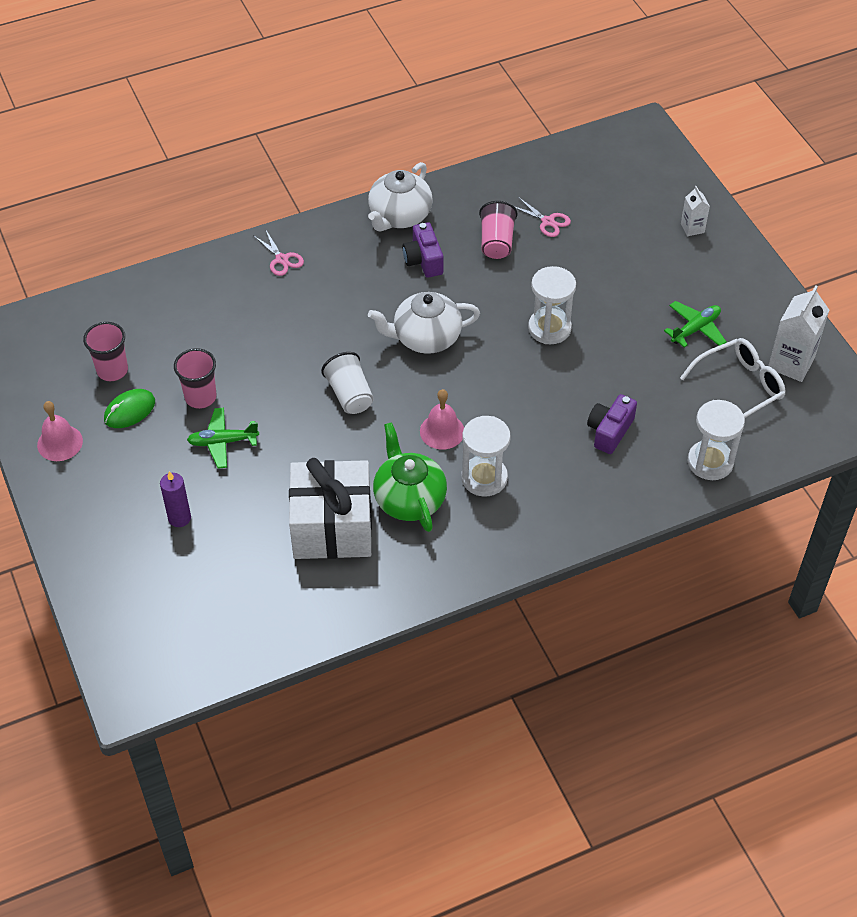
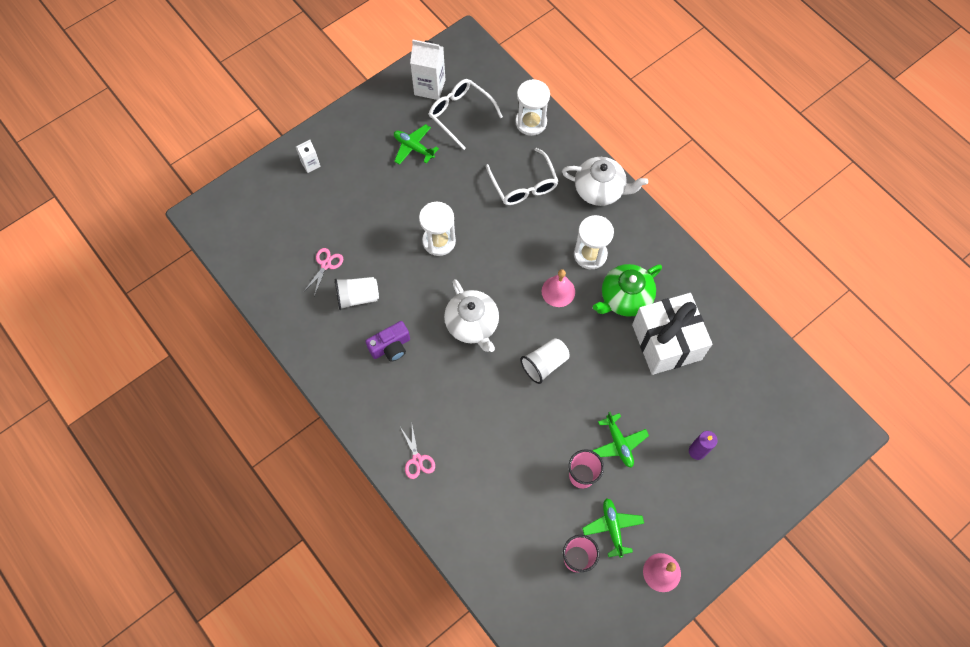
camera: 105 degrees left, 15 degrees up
green mouse [104,389,155,428] -> green plane [582,498,644,558]
pink scissors [253,229,304,276] -> pink scissors turned 120 degrees clockwise [400,425,435,479]
white teapot [368,162,433,232] -> white teapot moved to [562,157,648,206]
pink cup [479,201,518,259] -> white cup [335,277,379,310]
purple camera [587,394,637,454] -> white glasses [486,148,558,205]

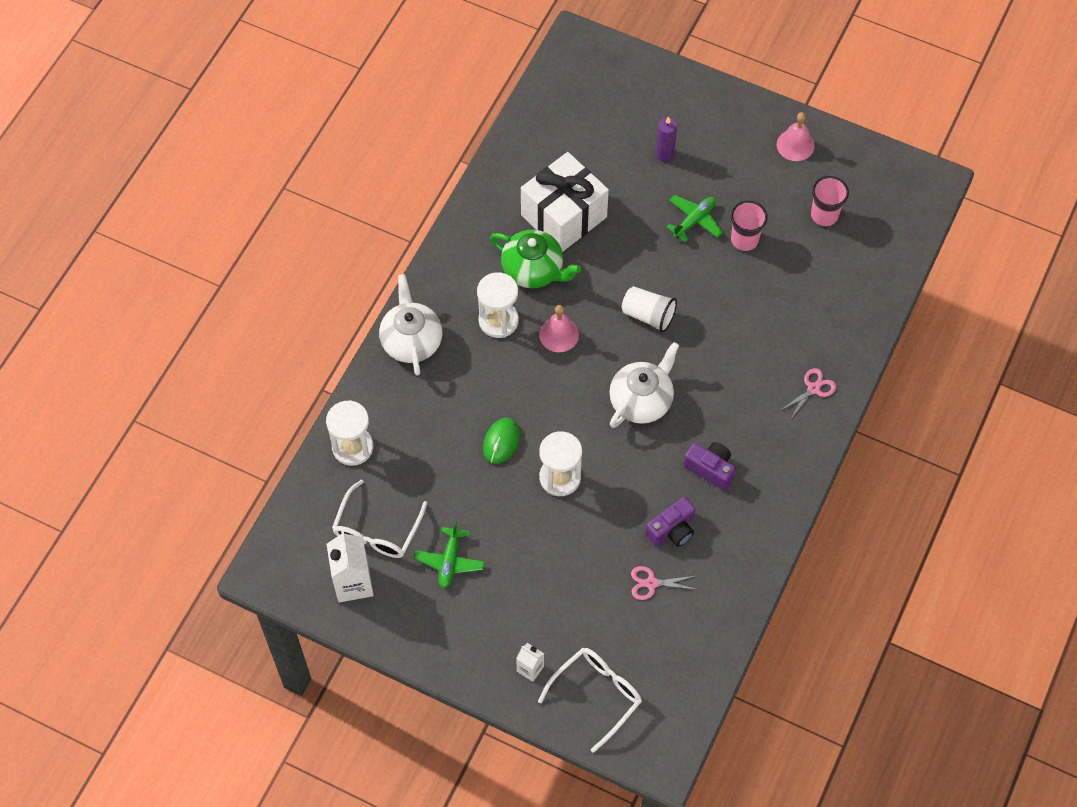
camera: 115 degrees left, 5 degrees down
white cup [335,277,379,310] -> purple camera [645,497,696,547]
white glasses [486,148,558,205] -> white glasses moved to [538,648,642,753]
green plane [582,498,644,558] -> none
none -> green mouse [483,418,520,464]

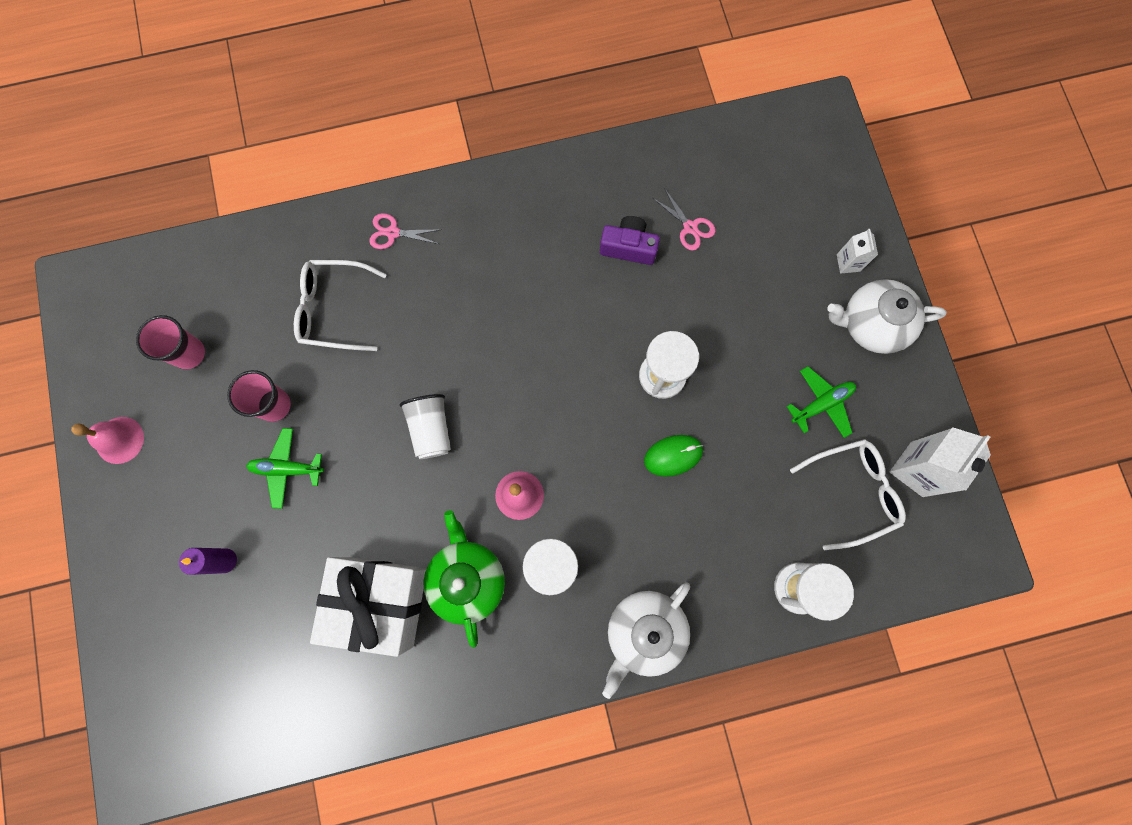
camera: 130 degrees left, 15 degrees up
white glasses [538,648,642,753] -> white glasses moved to [294,260,387,351]
white teapot [609,342,679,428] -> white teapot moved to [827,279,947,354]
purple camera [683,442,736,490] -> none

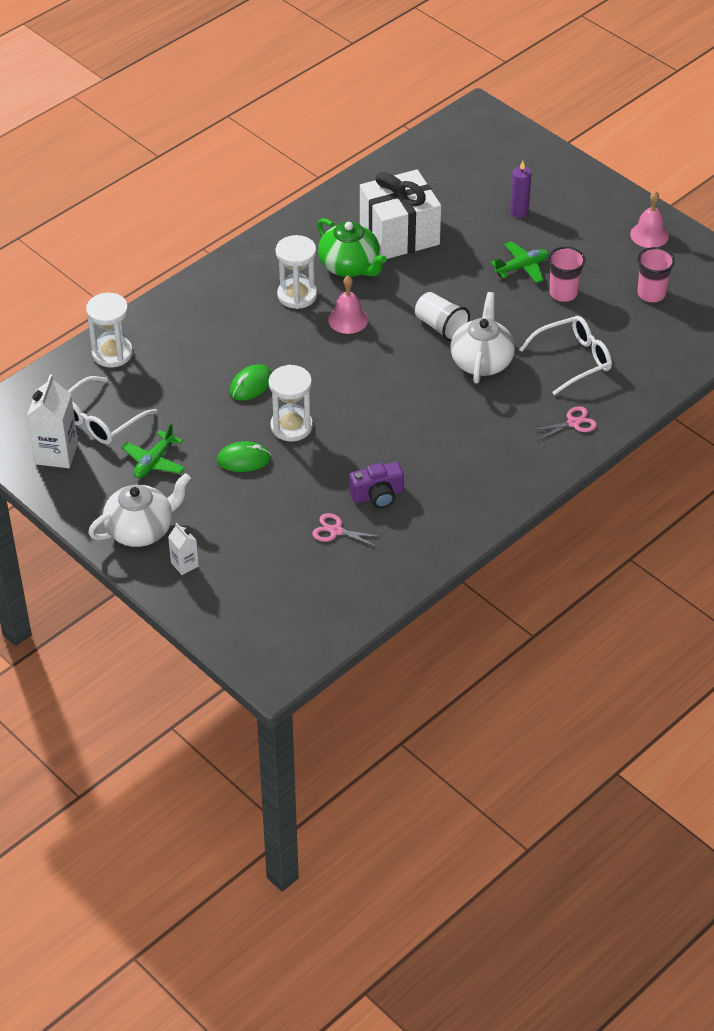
camera: 150 degrees right, 30 degrees down
white teapot [602,582,690,699] -> white teapot moved to [450,292,515,384]
none -> green mouse [217,441,271,472]

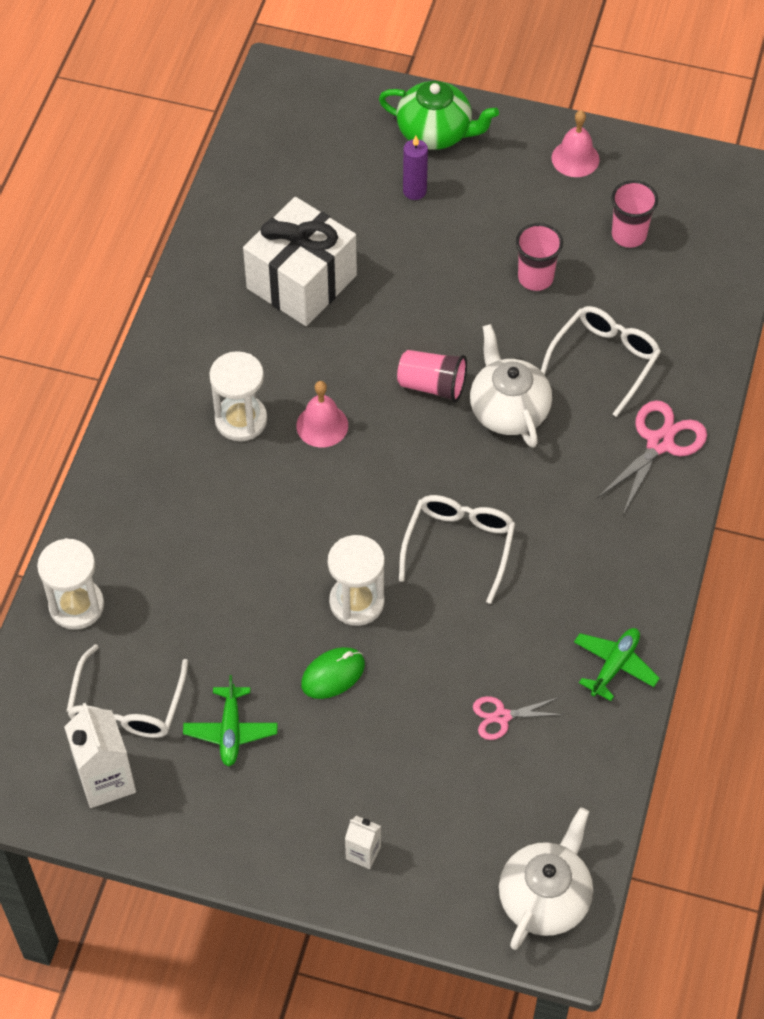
camera: 30 degrees left, 10 degrees up
white teapot [88,473,191,547] -> white teapot moved to [499,807,593,950]
green mouse [229,364,272,401] -> none
green teapot [317,218,387,277] -> green teapot moved to [379,81,499,150]
purple camera [349,462,404,508] -> none
white cup [415,292,470,341] -> pink cup [397,350,467,403]
green plane [491,241,549,283] -> green plane moved to [574,628,660,701]
pink scissors [530,406,597,441] -> pink scissors [597,400,707,514], size x1.67
none -> white glasses [399,495,515,604]

